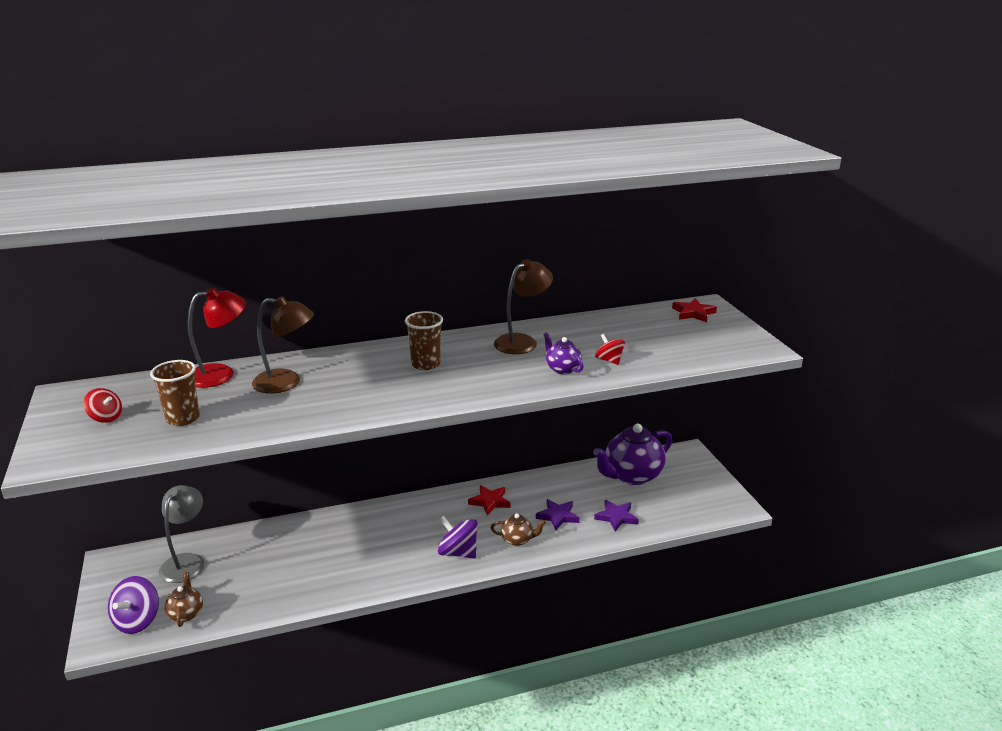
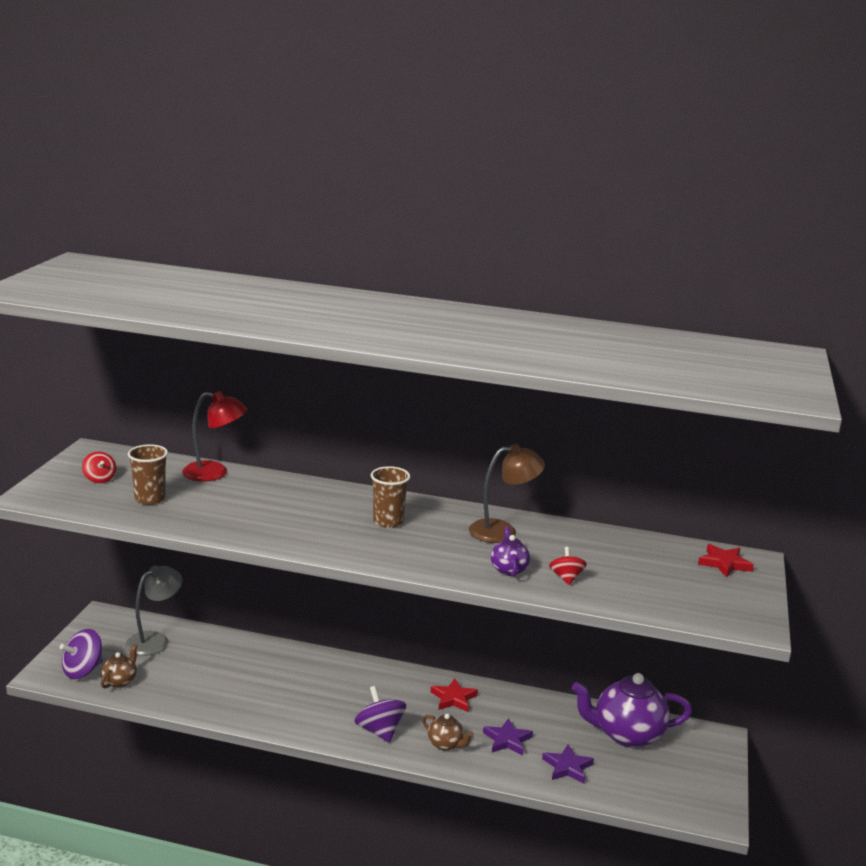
camera: 30 degrees right, 5 degrees down
brown lamp [252,296,314,394] -> none

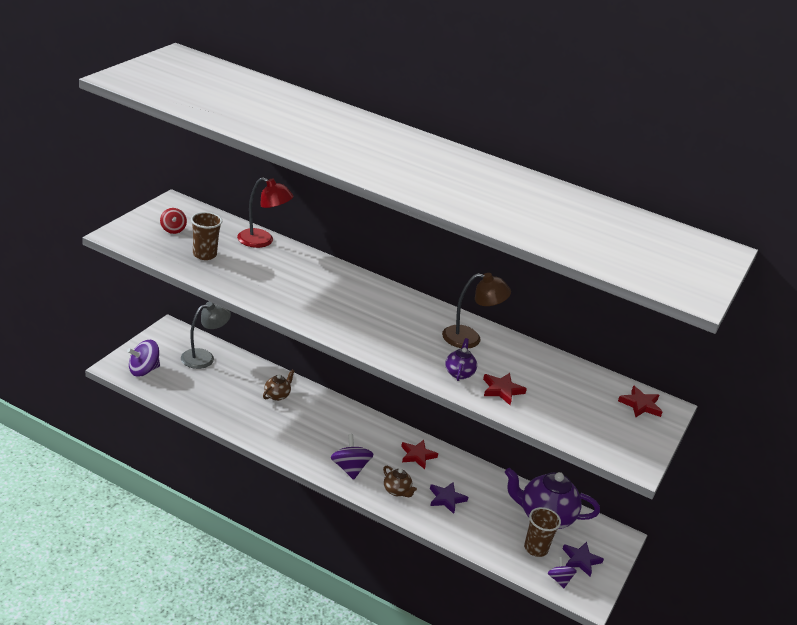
camera: 10 degrees right, 10 degrees up
brown teapot [101,644,138,688] -> brown teapot moved to [263,370,295,401]
brown cup [371,466,410,528] -> brown cup moved to [524,507,561,557]
purple star [542,744,594,784] -> purple star moved to [563,542,604,577]
red spinning top [549,547,587,585] -> red star [483,373,527,405]
none -> purple spinning top [548,557,577,588]

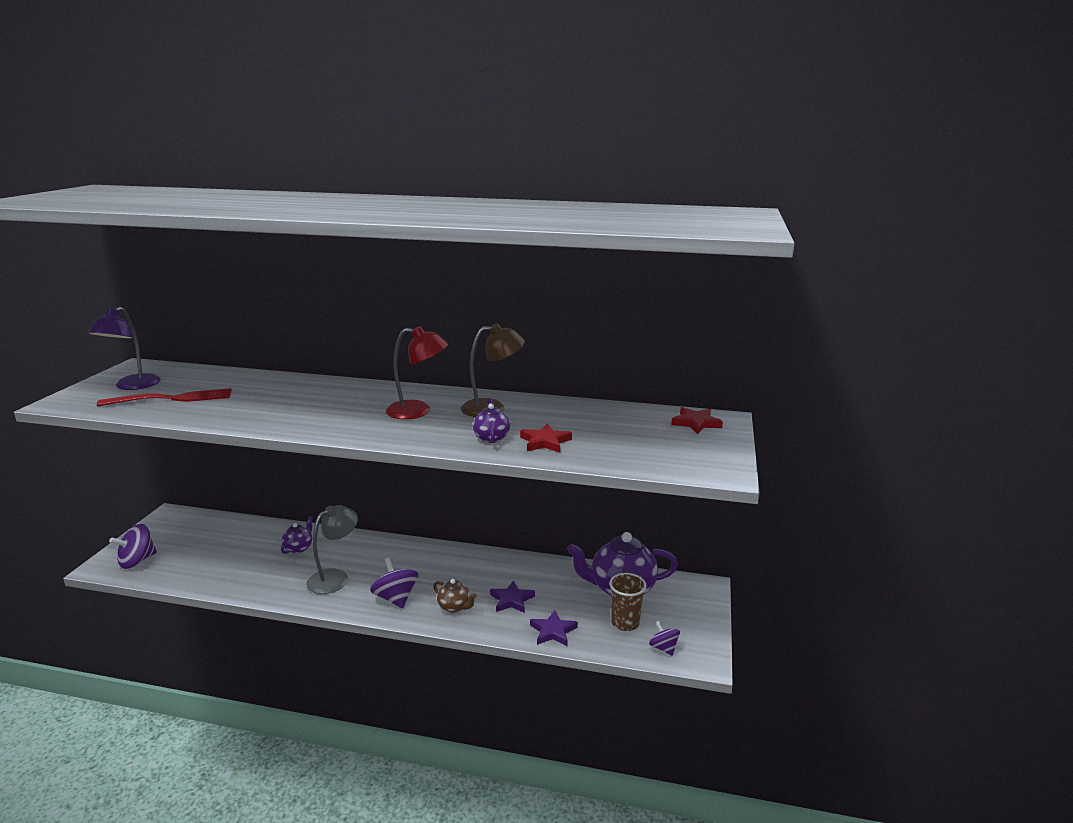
camera: 10 degrees left, 10 degrees down
red spinning top [160,208,187,234] -> purple lamp [88,307,161,390]
grey lamp [181,302,231,369] -> grey lamp moved to [306,505,358,594]
brown cup [191,212,222,260] -> red fork [97,388,232,406]
red lamp [237,177,293,248] -> red lamp moved to [386,326,448,419]
brown teapot [263,370,295,401] -> purple teapot [281,516,313,554]
red star [401,440,438,469] -> none
purple star [563,542,604,577] -> purple star moved to [530,610,578,646]

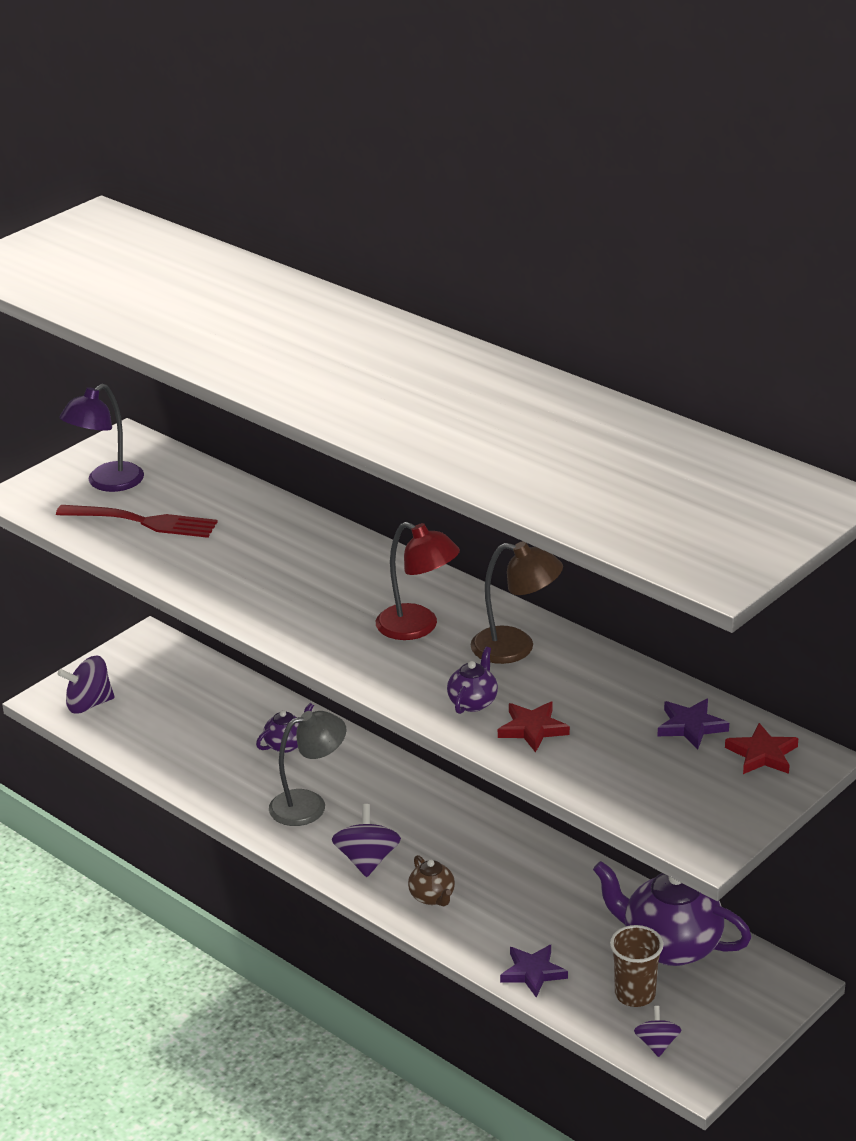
camera: 30 degrees right, 10 degrees up
purple star [490,580,535,613] -> purple star moved to [658,699,729,750]

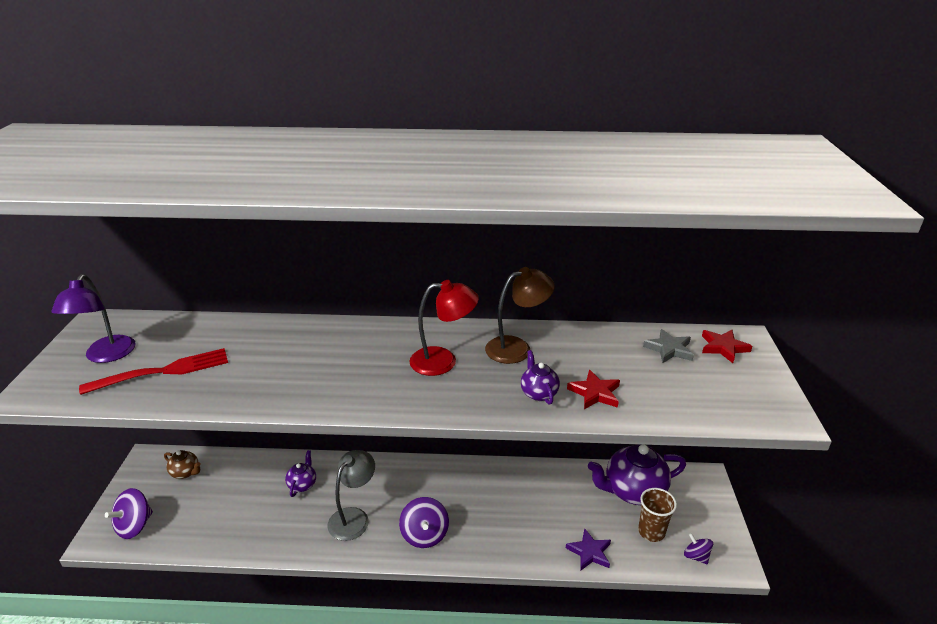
camera: 40 degrees left, 0 degrees up
purple spinning top [332,804,401,877] -> purple spinning top turned 150 degrees counterclockwise [399,497,449,548]
brown teapot [408,855,455,906] -> brown teapot moved to [164,450,201,479]
purple star [658,699,729,750] -> grey star [643,329,694,363]

